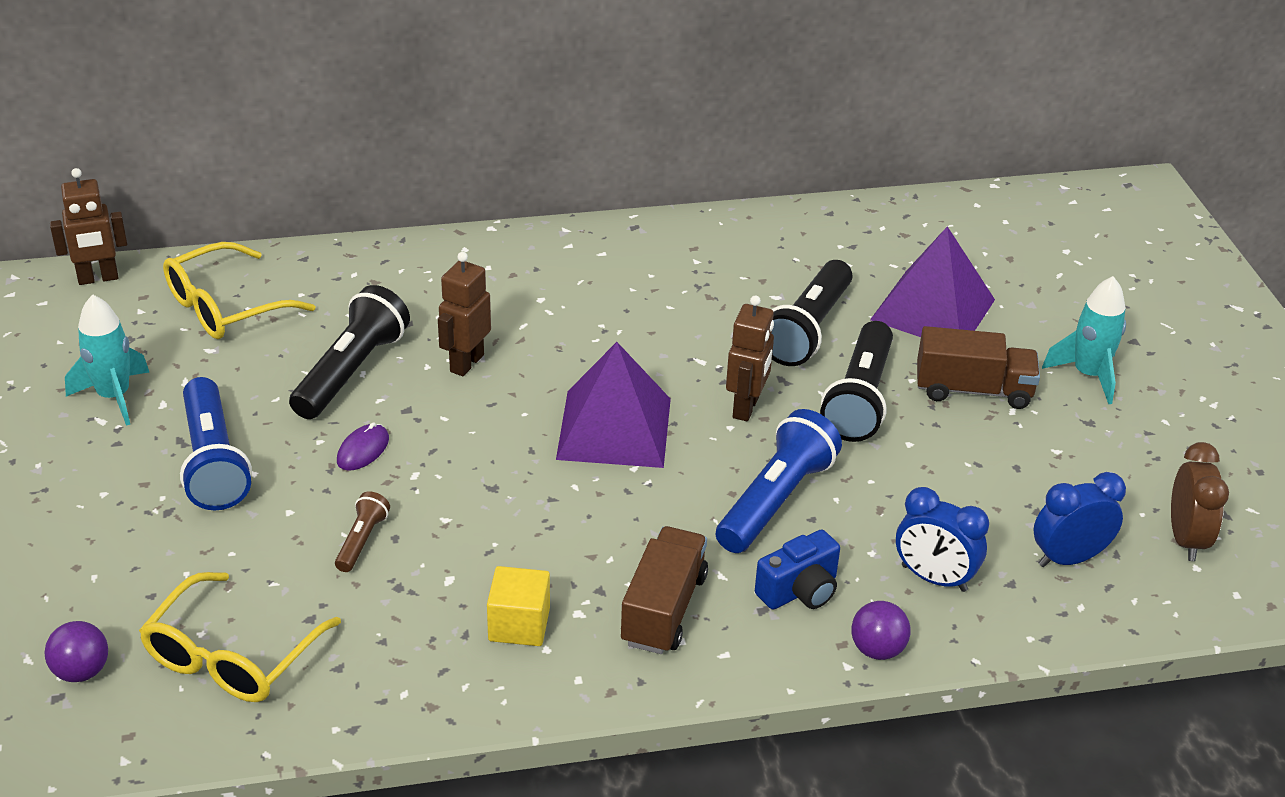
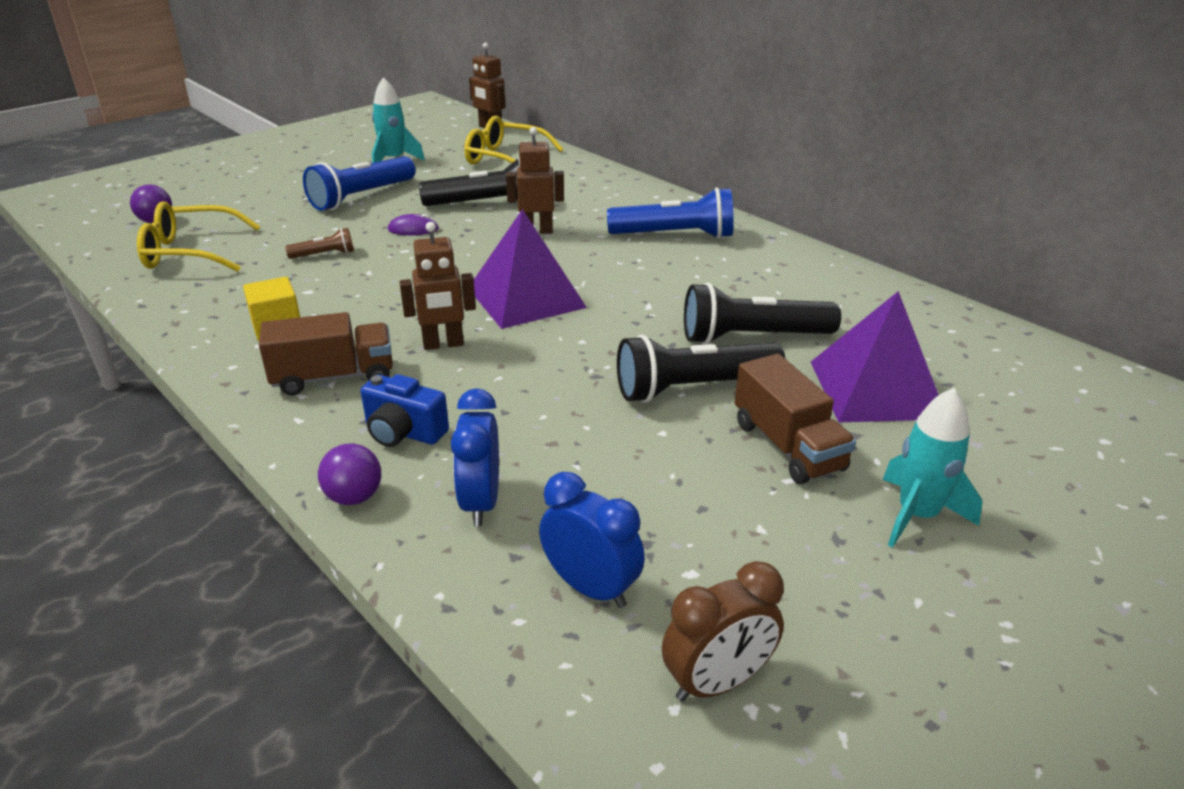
camera: 60 degrees right, 5 degrees down
blue flashlight [716,409,842,553] -> blue flashlight moved to [607,187,734,239]
brown robot [726,295,774,421] -> brown robot moved to [400,222,476,350]

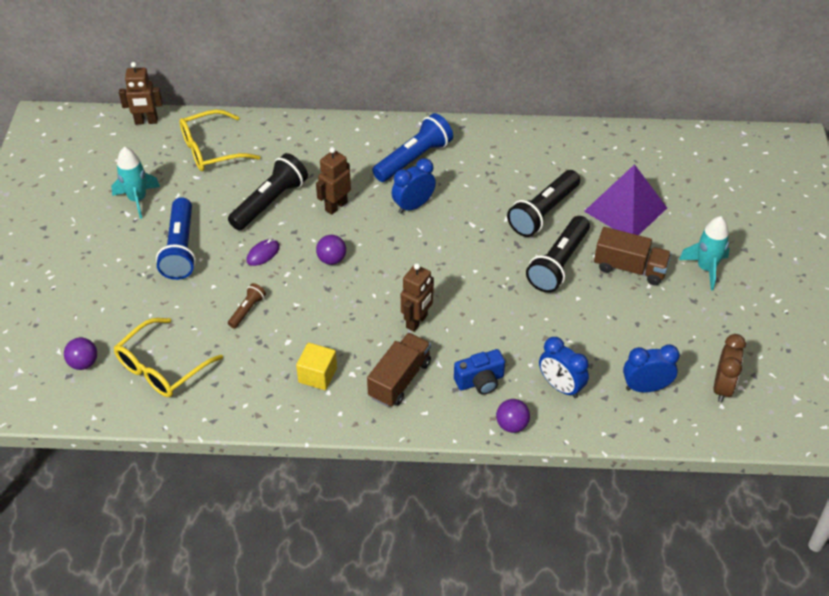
camera: 45 degrees left, 15 degrees up
purple pyramid [474,209,587,329] -> none
none -> purple ball [316,235,346,265]
none -> blue clock [392,158,436,214]

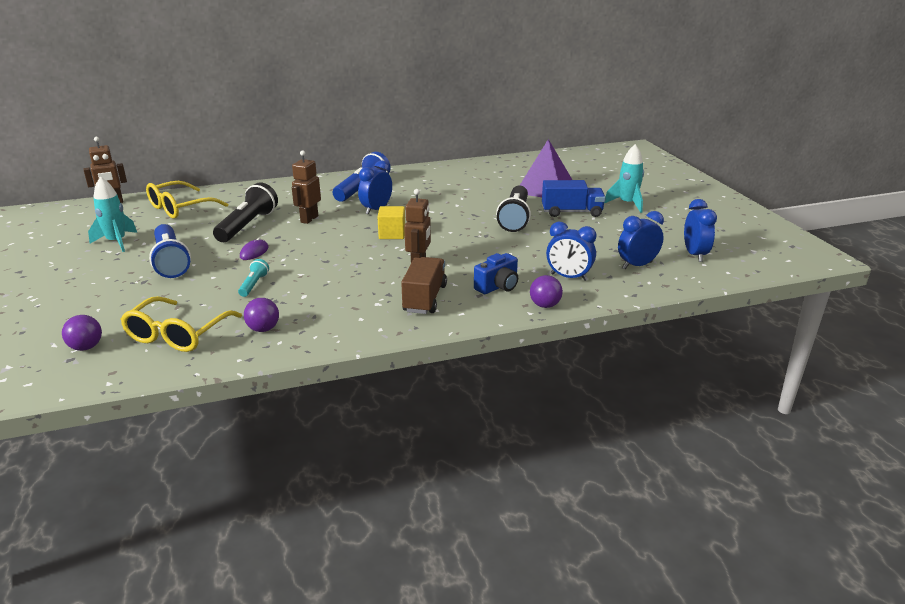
camera: 20 degrees left, 20 degrees down
brown flashlight [228,283,266,328] -> turquoise flashlight [238,259,269,297]
yellow cube [296,343,337,390] -> yellow cube moved to [377,206,405,239]
purple ball [316,235,346,265] -> purple ball moved to [244,298,279,332]
black flashlight [507,170,580,237] -> none
brown truck [594,227,672,285] -> blue truck [542,180,606,217]
brown clock [714,334,746,403] -> blue clock [684,199,717,262]

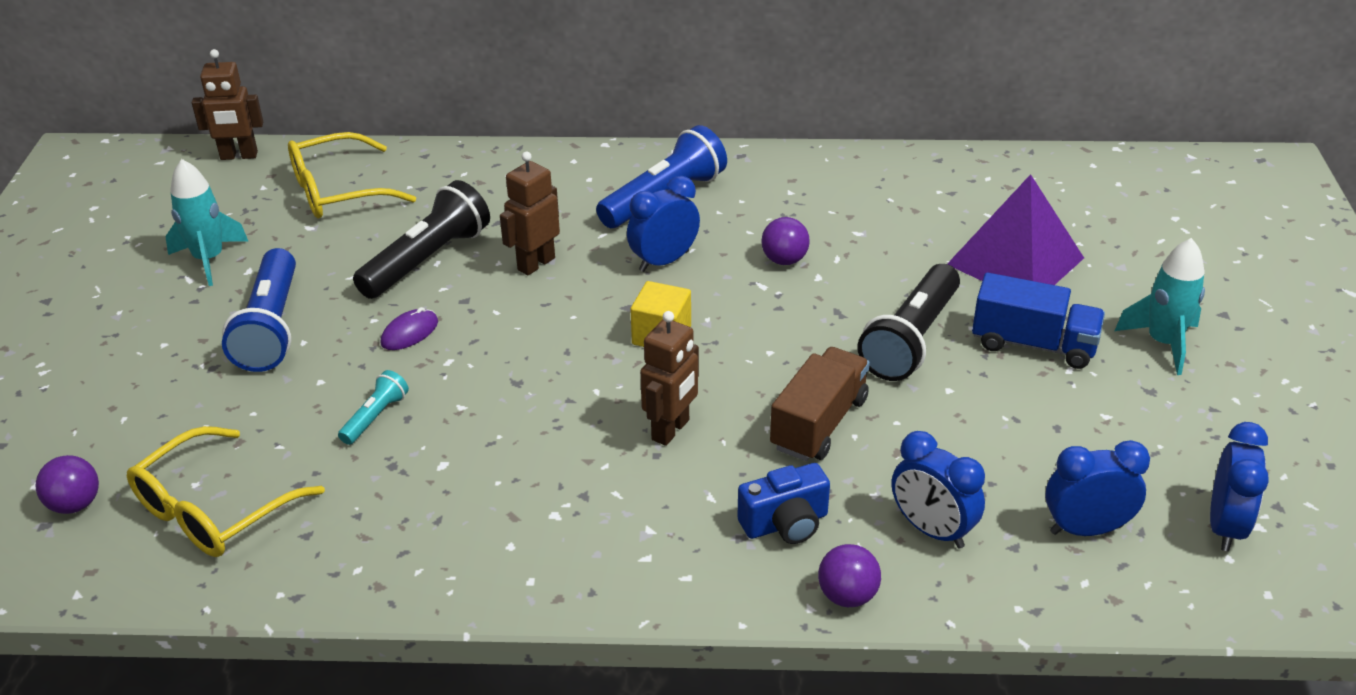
camera: 20 degrees right, 10 degrees up
purple ball [244,298,279,332] -> purple ball moved to [761,217,810,265]
brown truck [401,257,447,314] -> brown truck moved to [770,347,870,461]

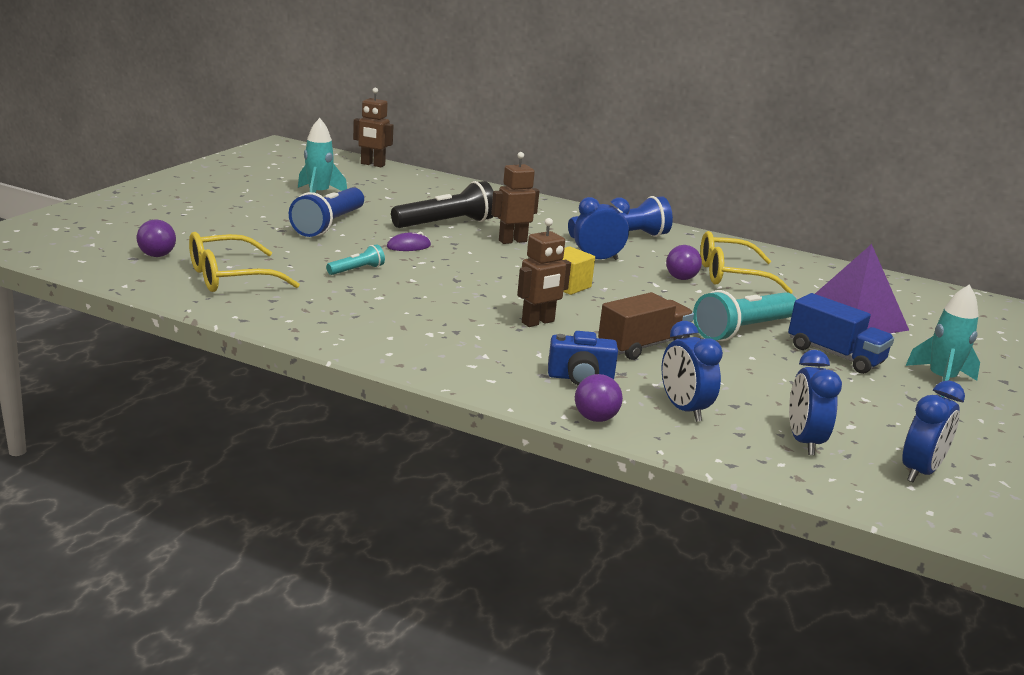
camera: 20 degrees right, 15 degrees down
yellow glasses [288,132,416,218] -> yellow glasses moved to [700,231,793,294]
black flashlight [858,264,960,381] -> turquoise flashlight [693,290,797,341]
blue clock [1045,440,1150,536] -> blue clock turned 105 degrees counterclockwise [789,350,842,455]

